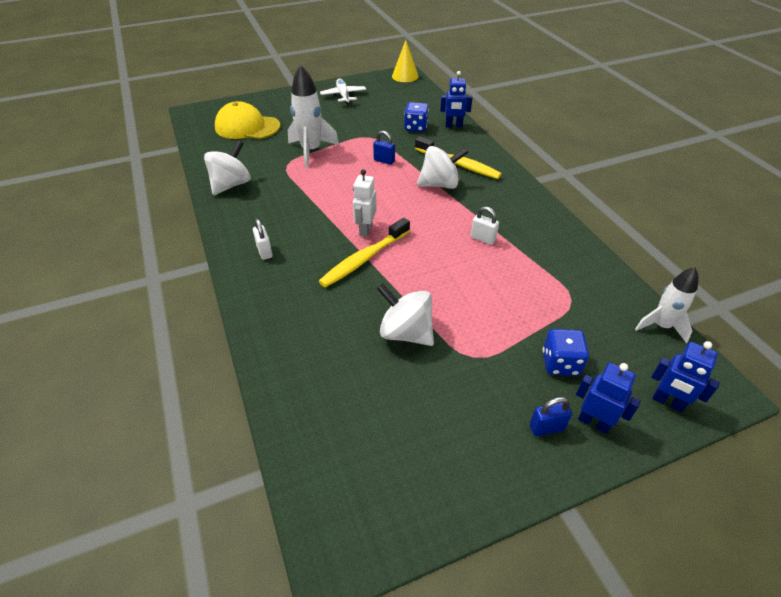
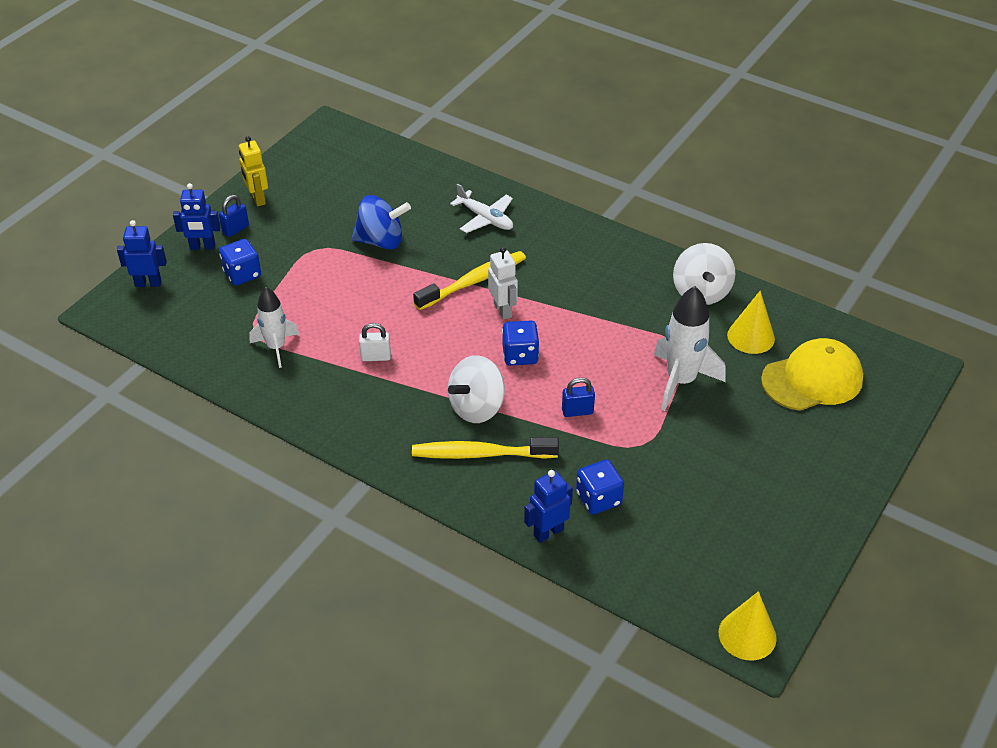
camera: 145 degrees right, 0 degrees up
white padlock [253,218,273,260] -> none
yellow toothbrush [319,218,410,288] -> yellow toothbrush turned 45 degrees clockwise [413,251,526,310]
white plane [320,78,366,104] -> white plane moved to [450,184,513,233]
white spinning top [376,283,434,346] -> blue spinning top [351,195,411,250]
white rocket [635,267,699,343] -> white rocket moved to [249,287,300,368]
none -> yellow robot [239,136,268,206]
none -> blue dice [502,321,539,366]
none -> yellow cone [727,291,775,354]

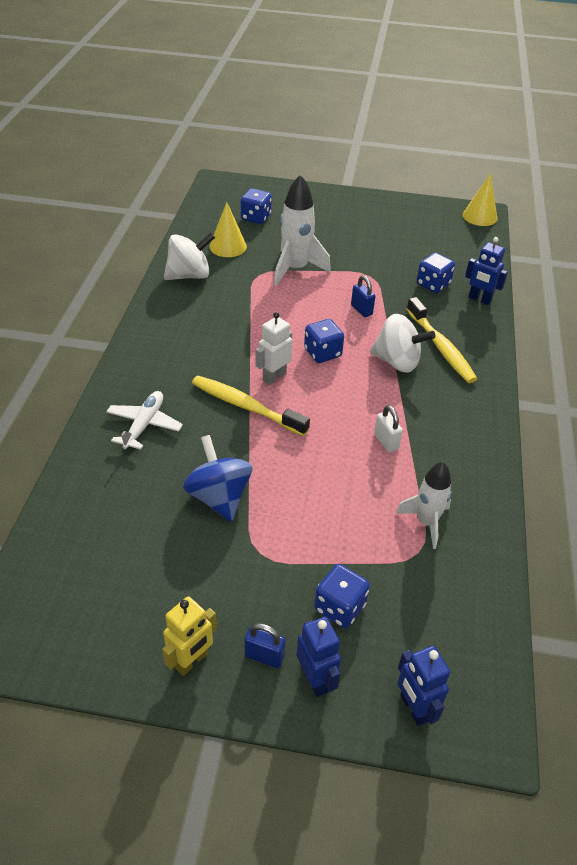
camera: 115 degrees left, 0 degrees up
yellow cap [761,338,863,411] -> blue dice [241,188,272,224]

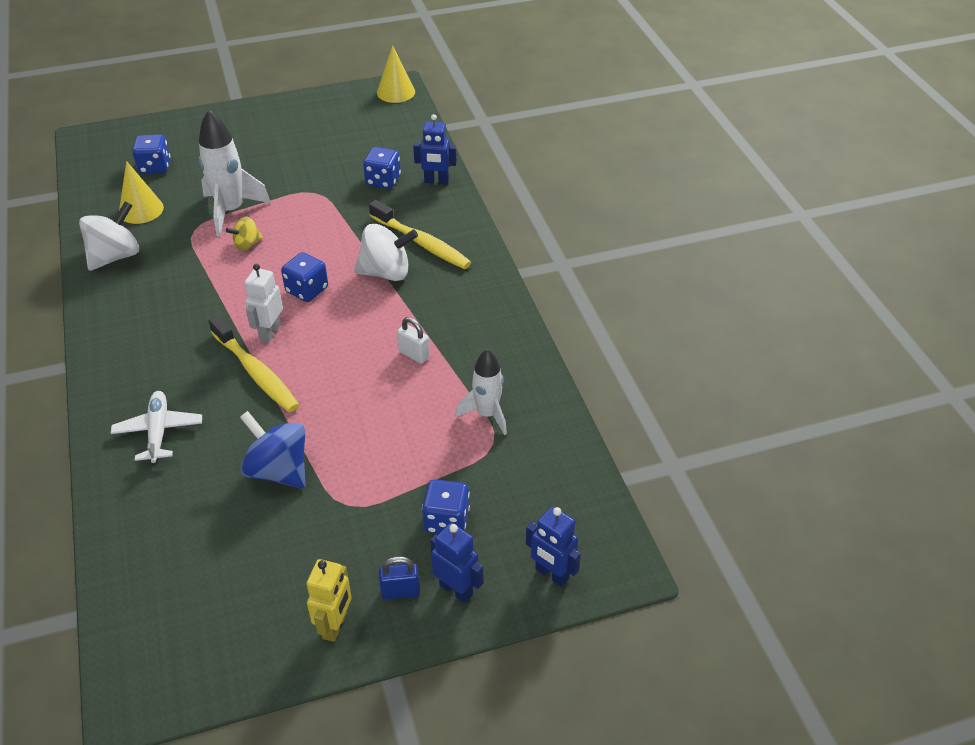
camera: 25 degrees left, 0 degrees up
yellow toothbrush [192,376,310,436] -> yellow toothbrush turned 135 degrees counterclockwise [209,316,299,412]
blue padlock [351,275,375,317] -> none
none -> yellow spinning top [226,217,263,251]

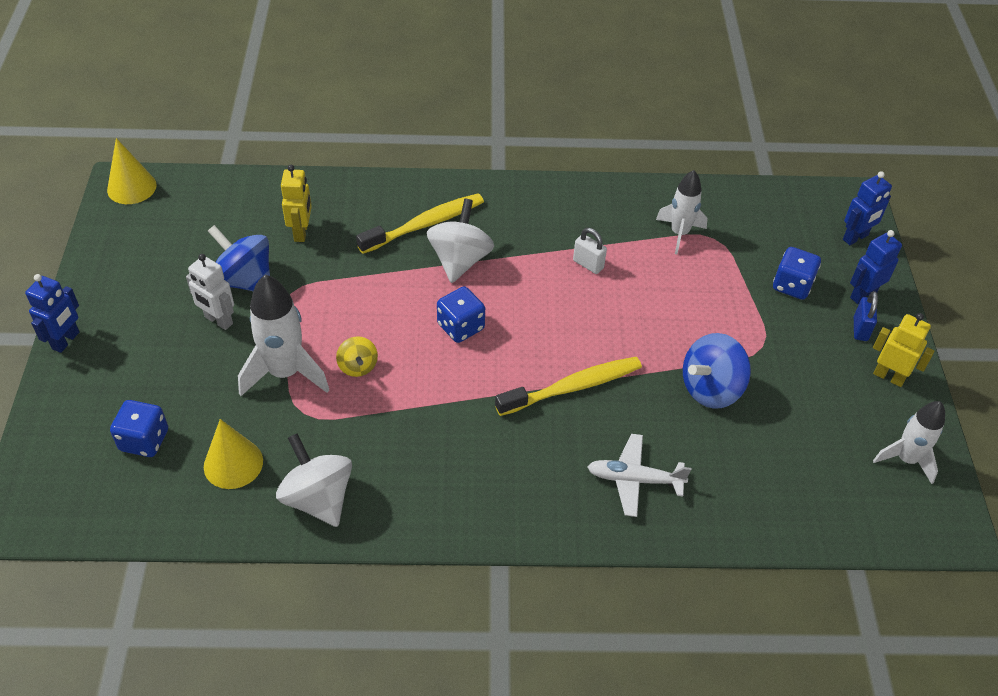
camera: 75 degrees left, 5 degrees up
white robot [244,264,283,342] -> white robot moved to [186,254,234,330]
blue dice [363,147,401,189] -> yellow robot [281,165,312,242]
white padlock [397,317,430,364] -> white padlock turned 75 degrees clockwise [573,228,607,274]
blue robot [413,114,457,184] -> blue robot moved to [25,274,79,353]
none -> blue spinning top [208,225,270,291]
none -> white rocket [873,401,945,484]

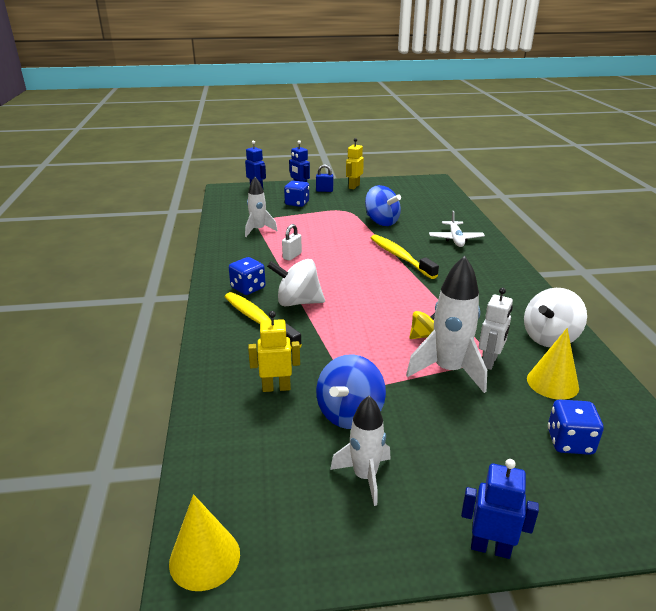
camera: 95 degrees left, 20 degrees down
white robot [186,254,234,330] -> white robot moved to [479,288,513,370]
blue dice [437,286,485,343] -> blue dice moved to [229,257,266,295]
white rocket [873,401,945,484] -> white rocket moved to [330,396,391,506]

